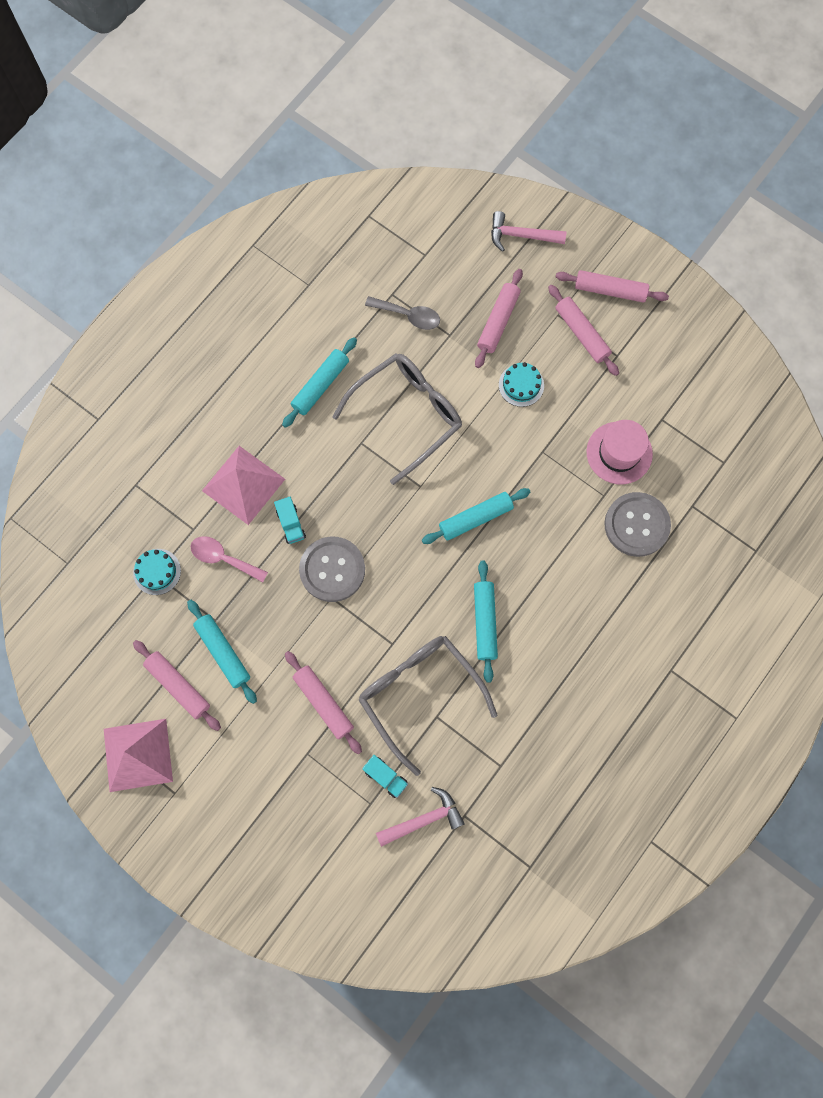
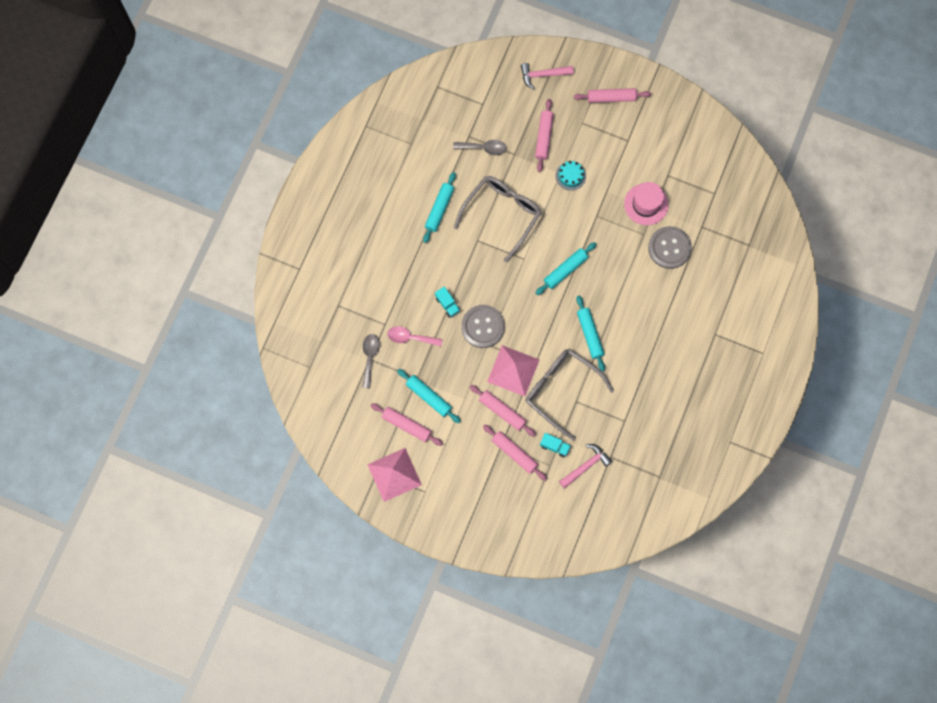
camera: 15 degrees left, 0 degrees up
turquoise cake [133,549,181,595] -> grey spoon [362,334,380,388]
pink pyramid [202,446,285,525] -> pink pyramid moved to [487,345,539,396]
pink rolling pin [548,285,619,376] -> pink rolling pin moved to [483,425,547,480]

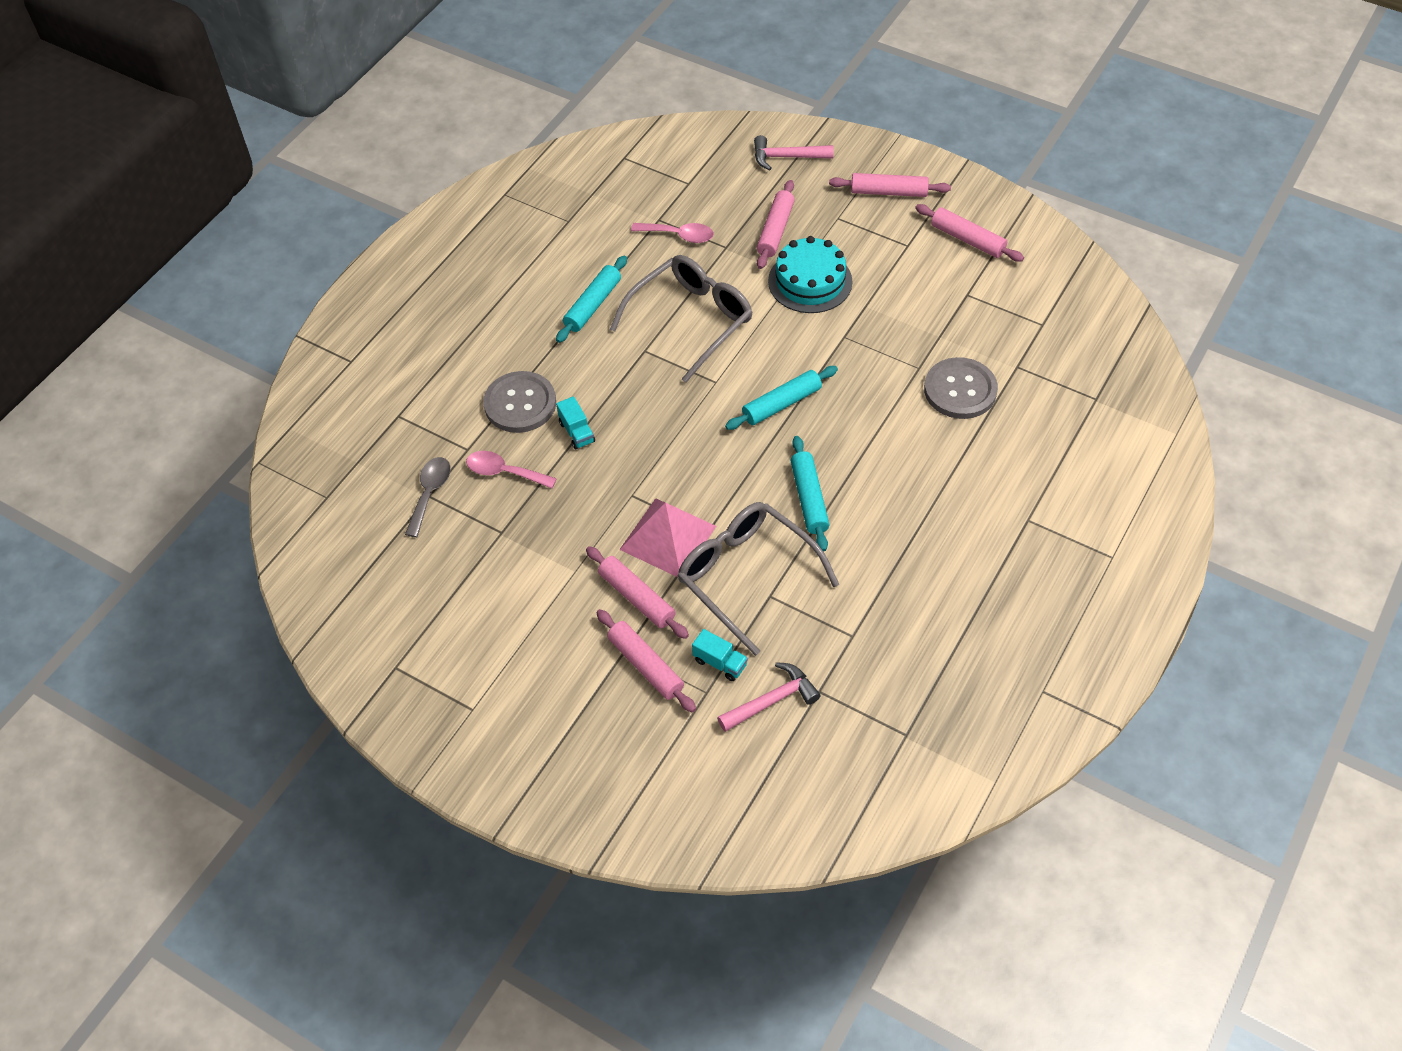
camera: 10 degrees right, 20 degrees down
pink pyramid [367,448,422,502] -> none
pink rolling pin [371,403,443,446] -> pink rolling pin moved to [915,204,1024,262]
turquoise rolling pin [397,369,461,423] -> none
grey spoon [453,140,506,155] -> pink spoon [631,223,714,243]
grey button [461,305,505,348] -> grey button moved to [483,371,556,433]
turquoise cake [556,161,586,191] -> turquoise cake [768,236,853,313], size x1.70
pink hat [624,182,668,225] -> none

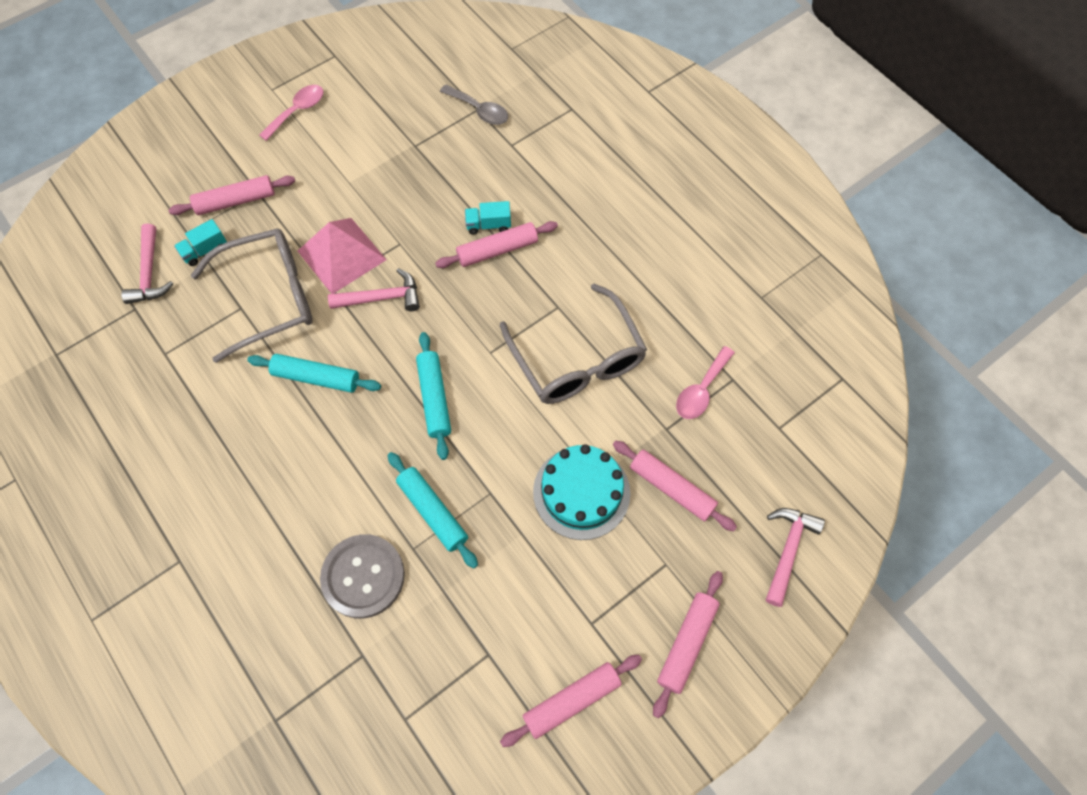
camera: 110 degrees right, 10 degrees up
pink spoon [466,451,557,489] -> pink spoon moved to [259,85,324,141]
grey button [483,371,556,433] -> none
turquoise rolling pin [556,255,627,343] -> turquoise rolling pin moved to [388,452,478,568]
pink rolling pin [586,546,689,639] -> pink rolling pin moved to [435,221,558,268]
none -> pink hammer [328,268,420,311]

